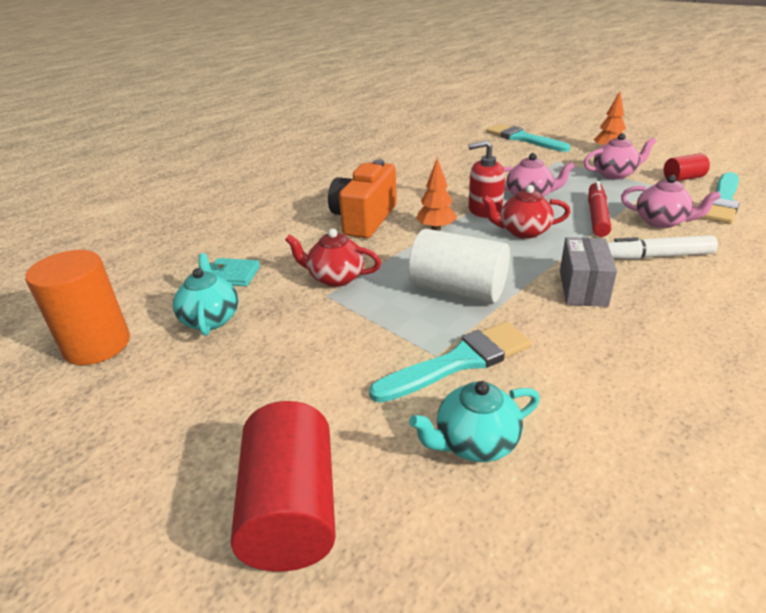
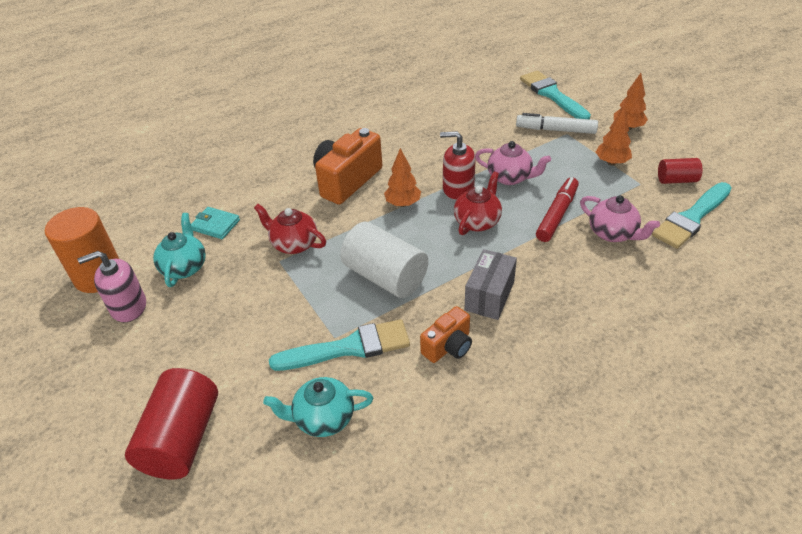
camera: 15 degrees right, 10 degrees up
red teapot [482,185,570,239] -> red teapot turned 105 degrees clockwise [454,172,502,235]
pink teapot [584,133,656,180] -> orange tree [596,106,632,165]
white marker [608,235,718,259] -> white marker moved to [516,113,598,134]
none -> pink soap dispenser [77,251,146,322]
none -> orange camera [420,306,472,363]

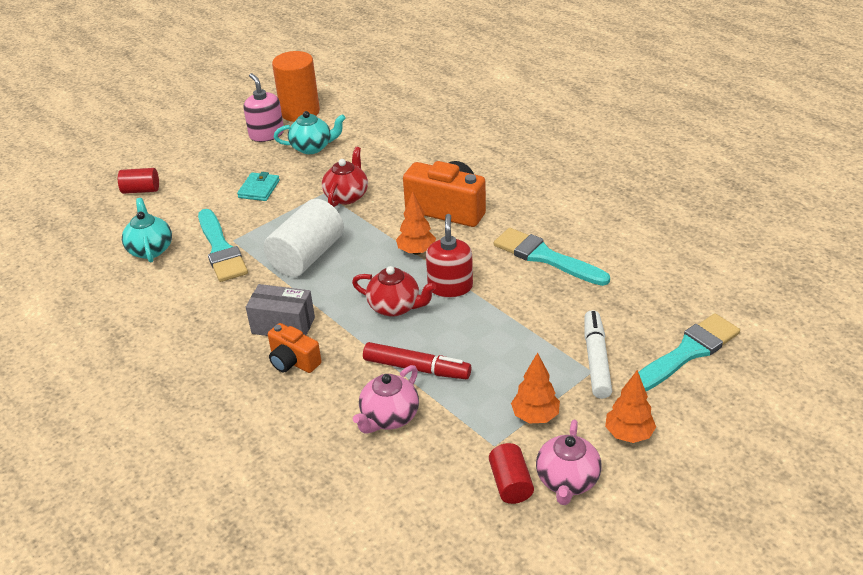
camera: 80 degrees right, 5 degrees down
red cylinder [125,368,218,479] -> red cylinder [118,168,159,194], size x0.54
turquoise wallet [191,207,240,239] -> turquoise wallet moved to [237,172,280,201]
orange camera [420,306,472,363] -> orange camera moved to [268,323,322,373]
pink teapot [475,141,551,185] -> pink teapot moved to [536,420,602,505]
turquoise brush [652,182,731,249] -> turquoise brush moved to [494,228,610,286]

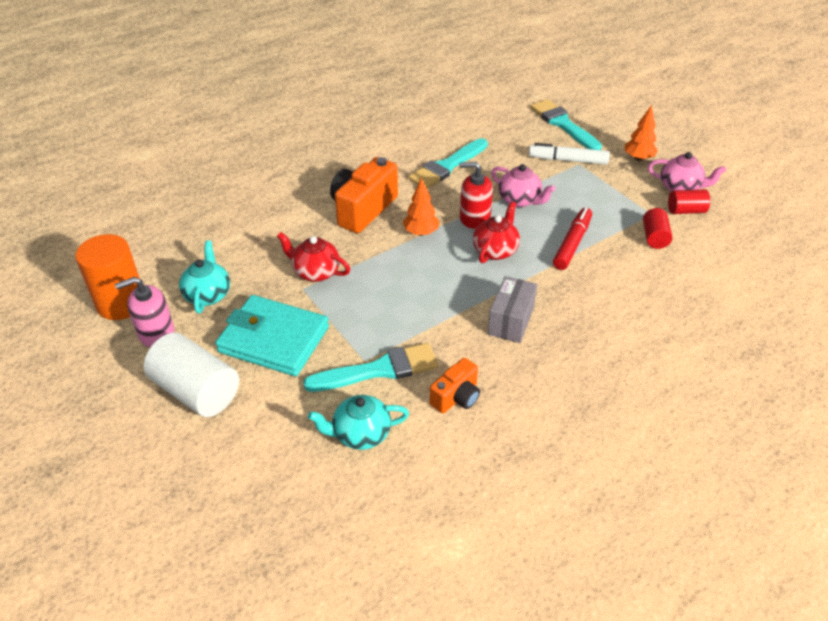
camera: 85 degrees left, 5 degrees up
red cylinder [118,168,159,194] -> red cylinder moved to [643,208,672,249]
turquoise wallet [237,172,280,201] -> turquoise wallet [215,295,329,376], size x2.07
white cylinder [263,199,344,277] -> white cylinder moved to [143,333,239,417]
orange camera [268,323,322,373] -> orange camera moved to [430,358,480,413]
pink teapot [353,365,419,434] -> pink teapot moved to [491,164,555,207]
orange tree [511,352,560,423] -> none

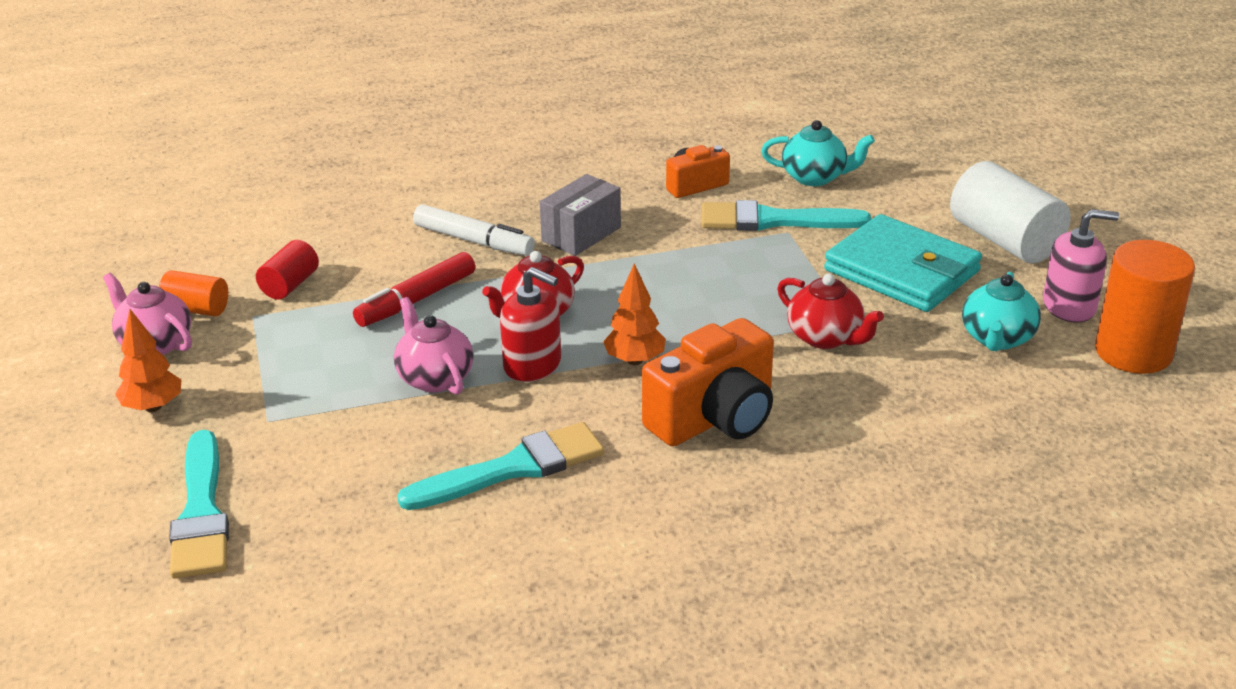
camera: 160 degrees left, 10 degrees down
white marker [529,143,610,165] -> white marker moved to [413,204,535,256]
red cylinder [668,189,710,214] -> orange cylinder [159,270,228,317]

